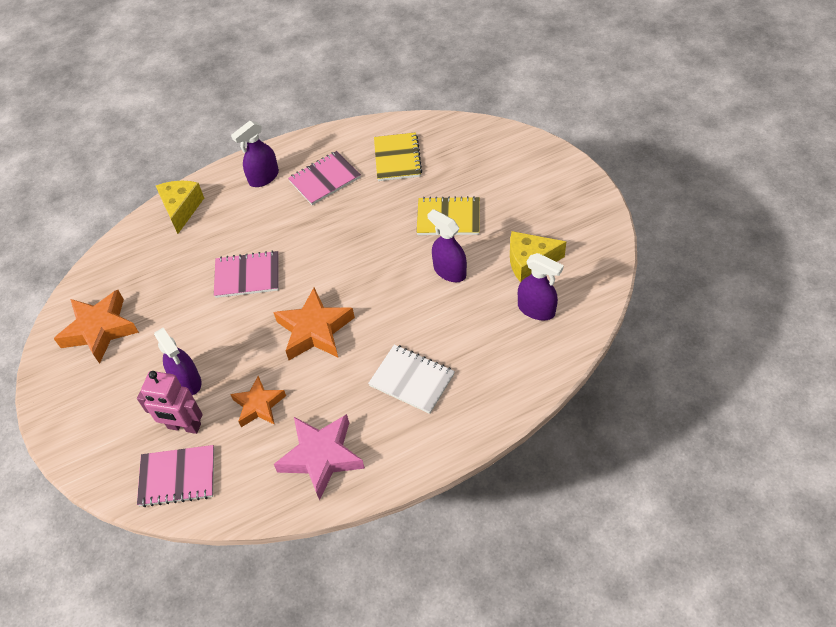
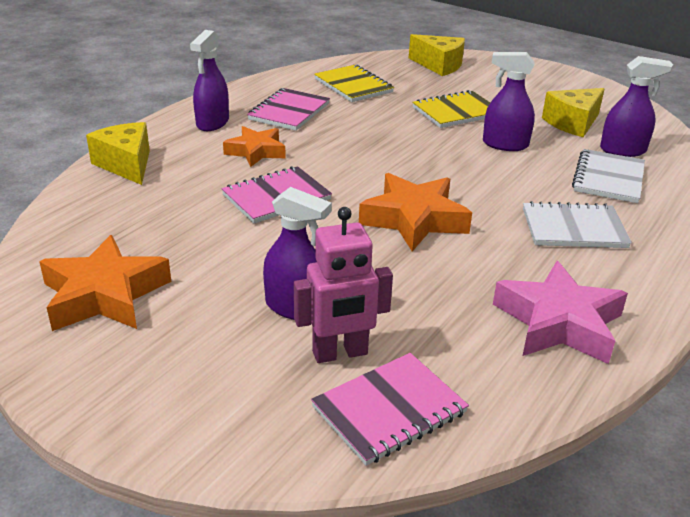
camera: 35 degrees left, 20 degrees down
orange star [230,376,286,427] -> orange star moved to [223,126,286,167]
none -> yellow cheese [409,34,465,76]
none -> white notebook [572,149,645,203]

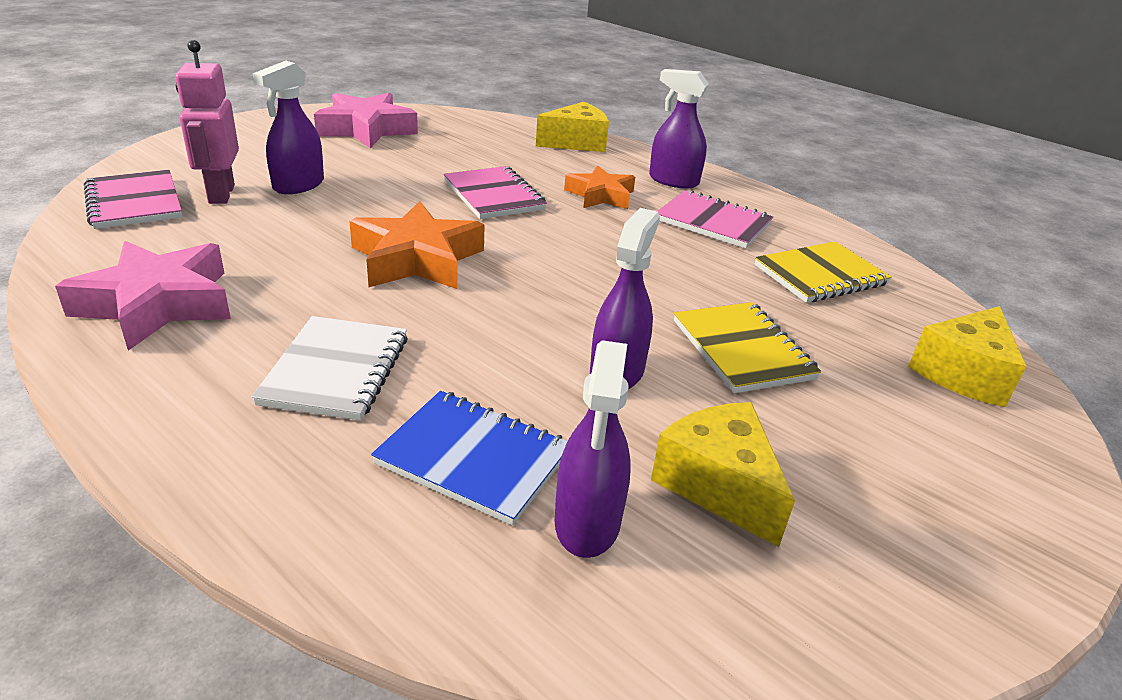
camera: 95 degrees right, 0 degrees up
orange star [39,235,171,331] -> pink star [314,92,418,148]
white notebook [572,149,645,203] -> blue notebook [371,391,568,526]

